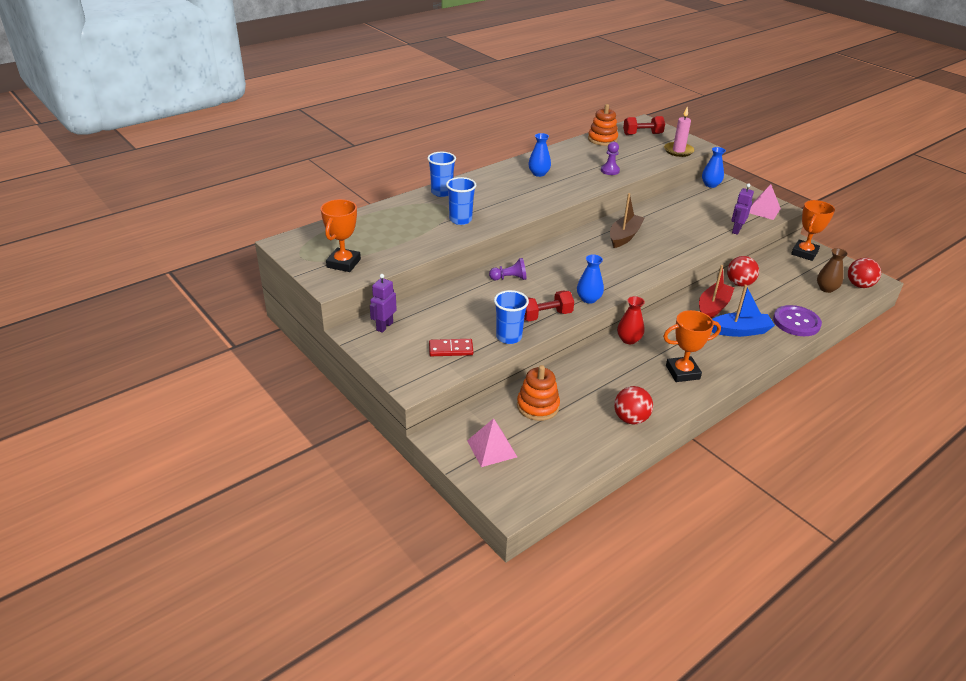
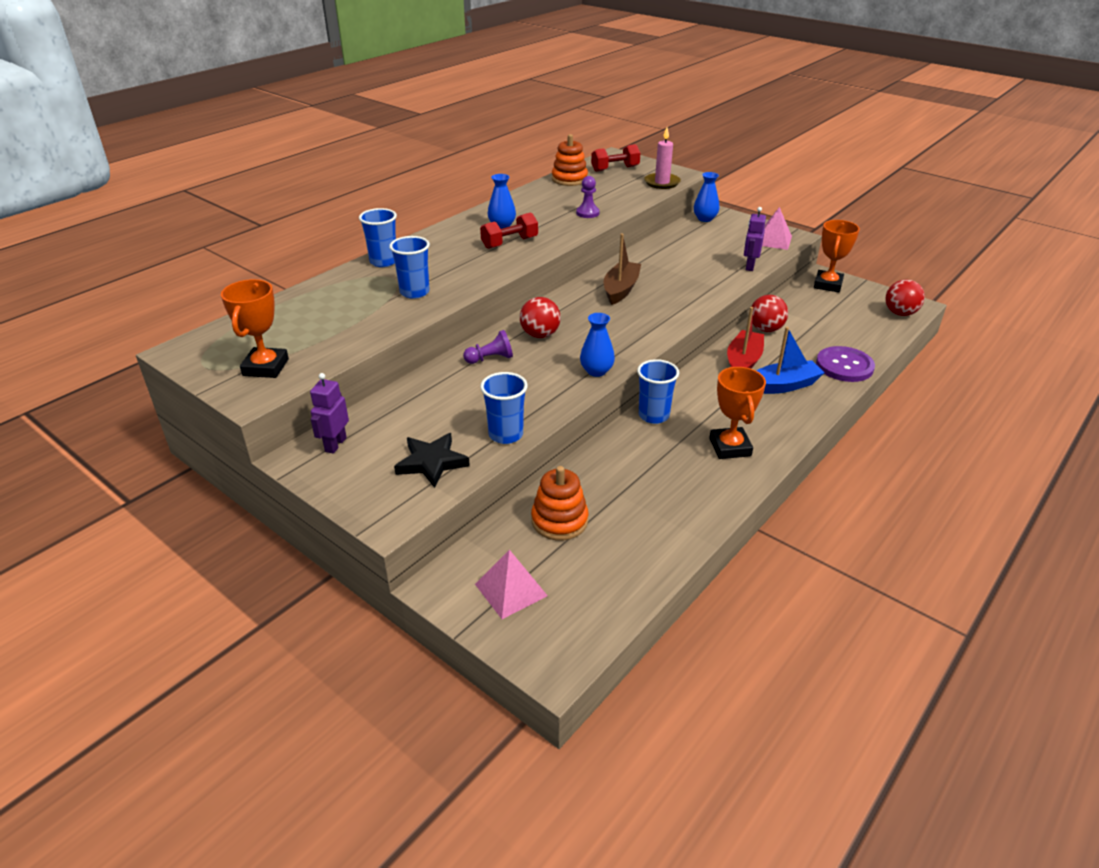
camera: 10 degrees left, 0 degrees up
red domino [429,339,473,356] -> black star [394,433,470,488]
red dumbbell [524,290,574,321] -> red dumbbell moved to [480,212,538,249]
red ball [614,386,653,424] -> red ball moved to [520,297,561,338]
red vase [617,296,645,344] -> blue cup [637,359,679,424]
orange trophy [663,310,721,382] -> orange trophy turned 75 degrees counterclockwise [709,367,766,459]
brown vase [817,248,848,293] -> none

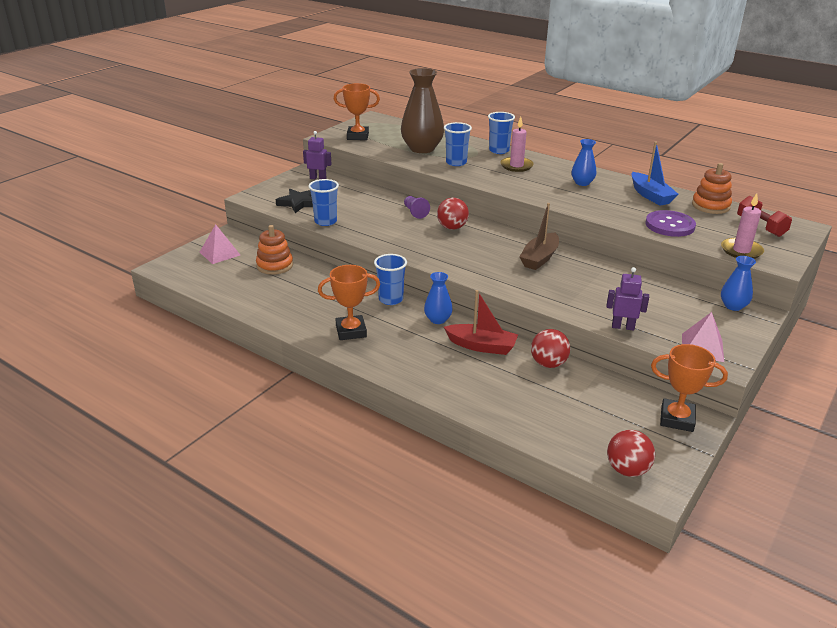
camera: 85 degrees right, 5 degrees down
red dumbbell [480,212,538,249] -> none
purple pawn [576,176,600,218] -> none
blue vase [580,313,615,377] -> blue vase moved to [424,272,453,324]
brown boat [604,233,641,305] -> brown boat turned 105 degrees clockwise [520,203,559,270]
blue boat [756,327,825,394] -> blue boat moved to [631,142,678,206]
purple button [816,346,875,382] -> purple button moved to [645,210,696,237]
none -> brown vase [401,68,444,153]
none -> pink candle [500,117,534,172]

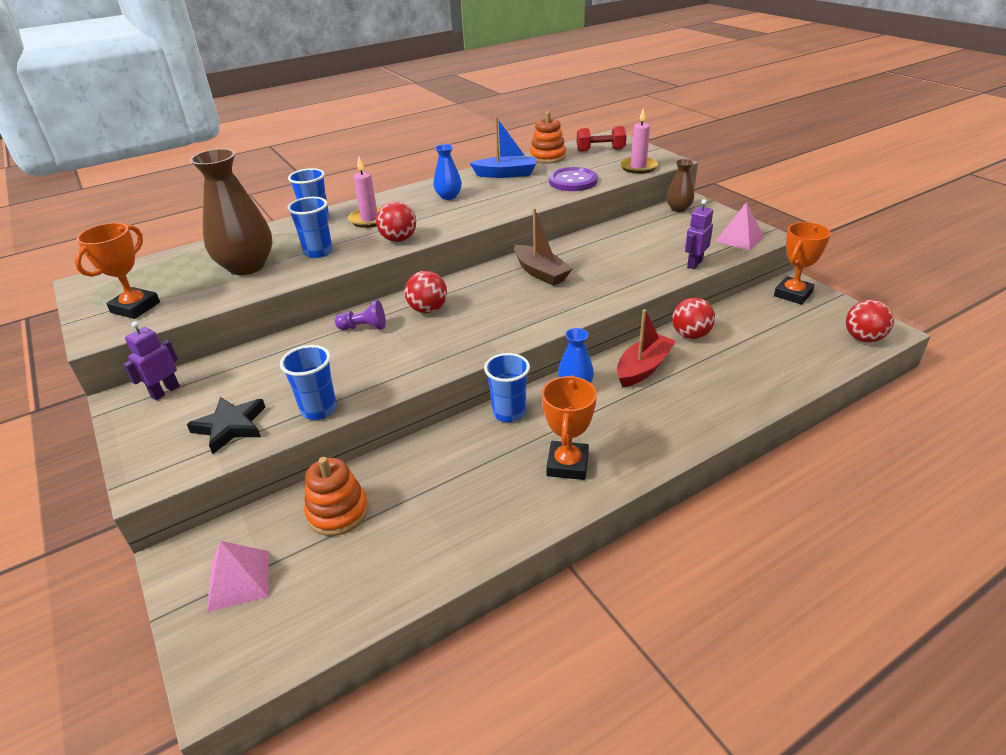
camera: 65 degrees left, 5 degrees up
blue vase [721,256,756,311] -> brown vase [666,159,694,212]
none -> red ball [376,201,416,242]

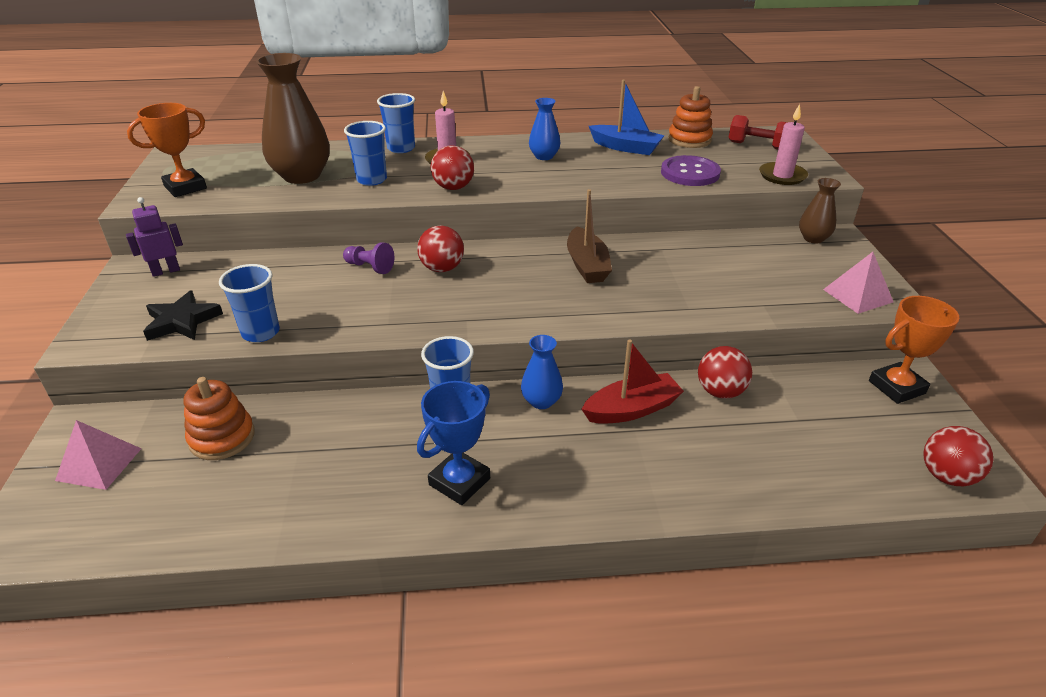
camera: 25 degrees right, 0 degrees up
orange trophy [542,375,597,480] -> blue trophy [417,381,490,505]
purple robot [685,199,713,269] -> none

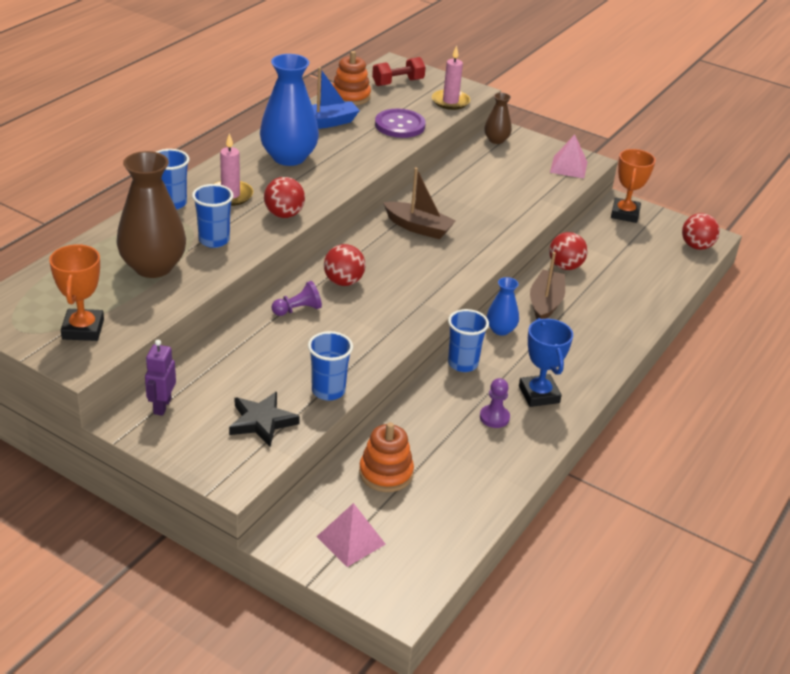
camera: 55 degrees left, 0 degrees up
blue vase [529,98,560,160] -> blue vase [260,54,319,166], size x1.93
red boat [582,339,684,424] -> brown boat [530,252,565,319]
none -> purple pawn [480,378,510,428]

